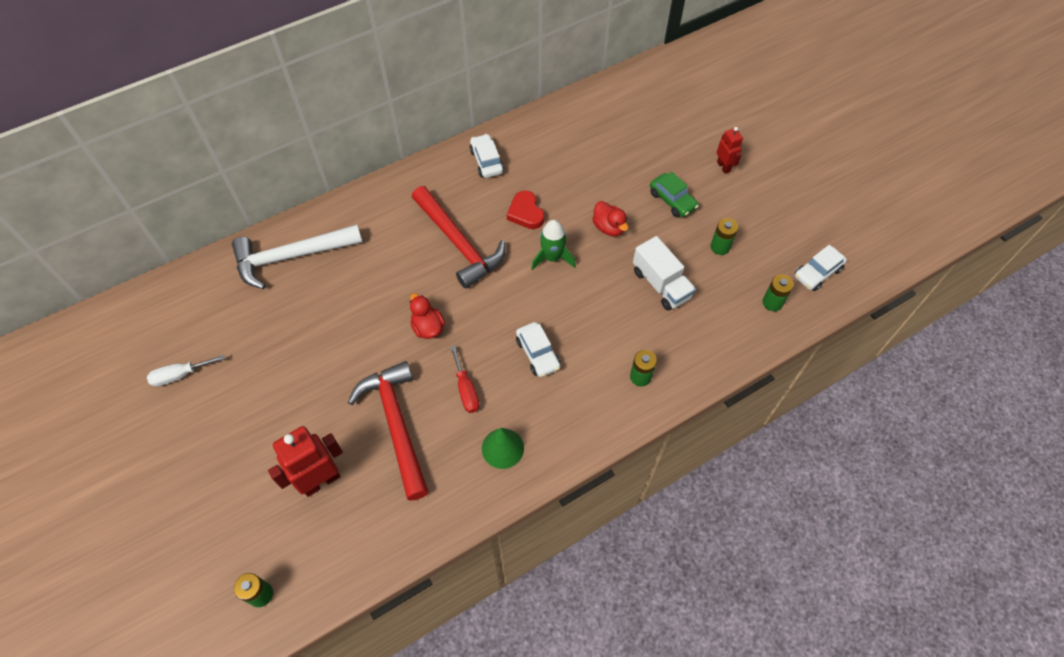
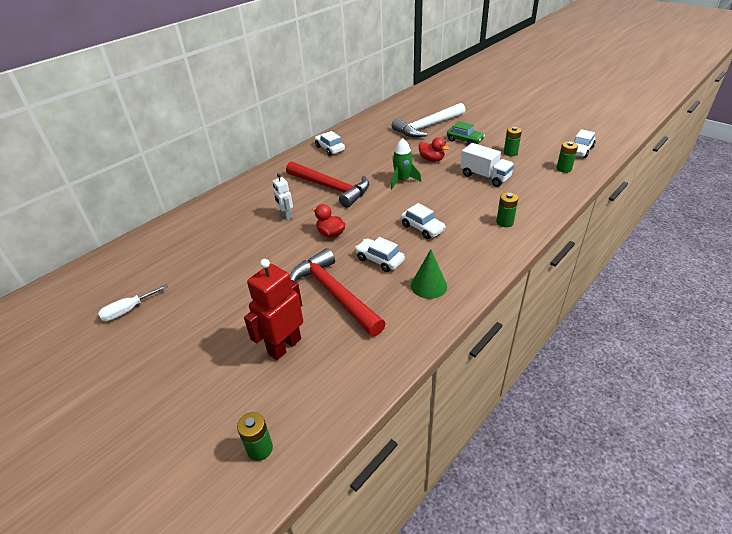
camera: 15 degrees left, 20 degrees down
white hammer [232,225,363,289] -> white hammer moved to [392,103,466,138]
red screwdriver [450,345,479,413] -> white car [355,237,405,272]
red heart [507,190,545,229] -> none
red robot [717,127,743,174] -> none
none -> white robot [272,173,293,220]

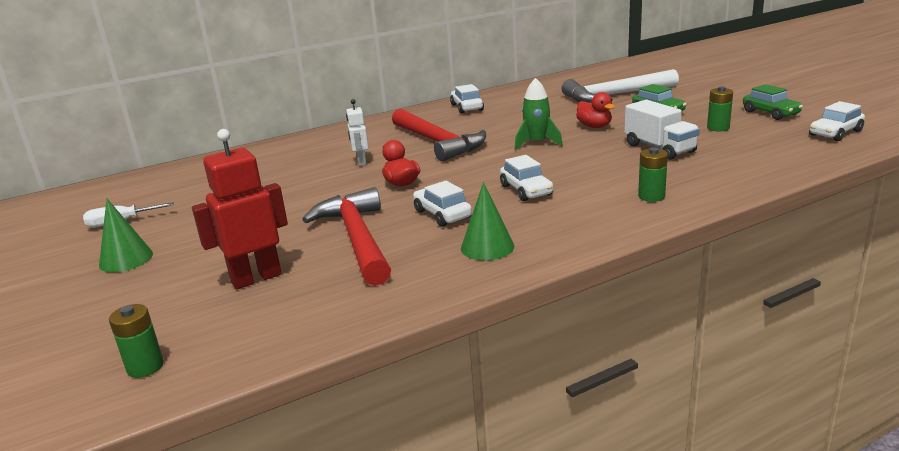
camera: 20 degrees right, 15 degrees down
green battery [556,141,578,173] -> none
none -> green cone [99,199,153,272]
none -> green car [743,84,803,120]

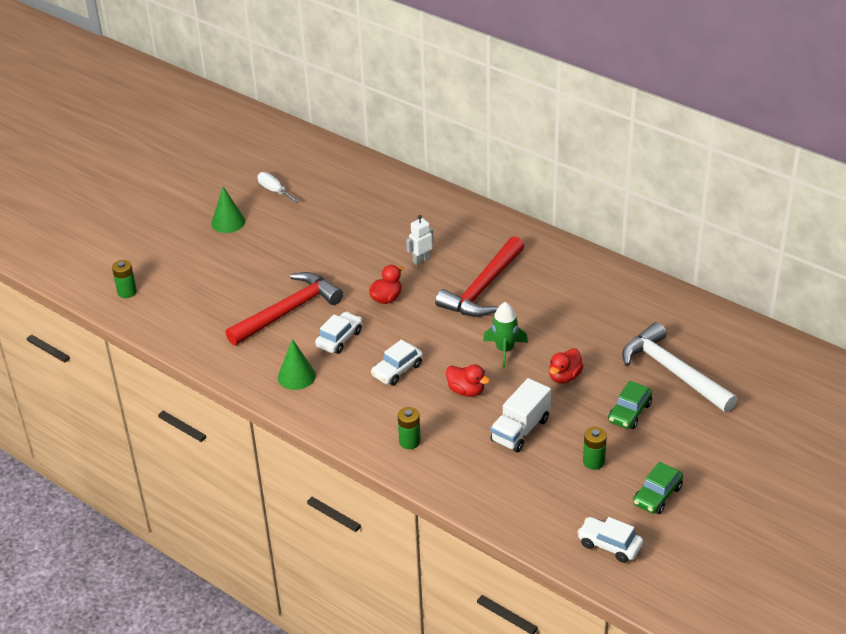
camera: 65 degrees right, 15 degrees up
red robot [192,129,288,289] -> none
white car [450,84,484,114] -> none
none -> red duck [446,364,490,397]

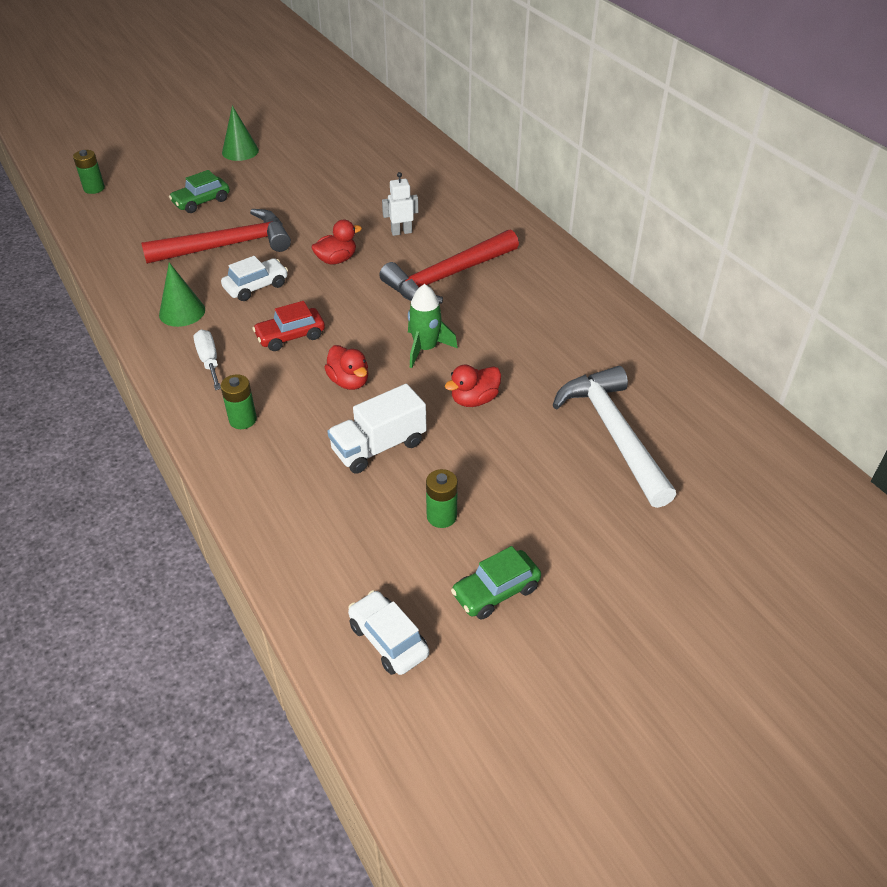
camera: 20 degrees right, 5 degrees up
white screwdriver [257,172,299,203] -> white screwdriver moved to [194,329,221,390]
white car [371,340,423,385] -> red car [253,301,325,351]
green car [608,381,652,429] -> green car moved to [169,170,230,213]

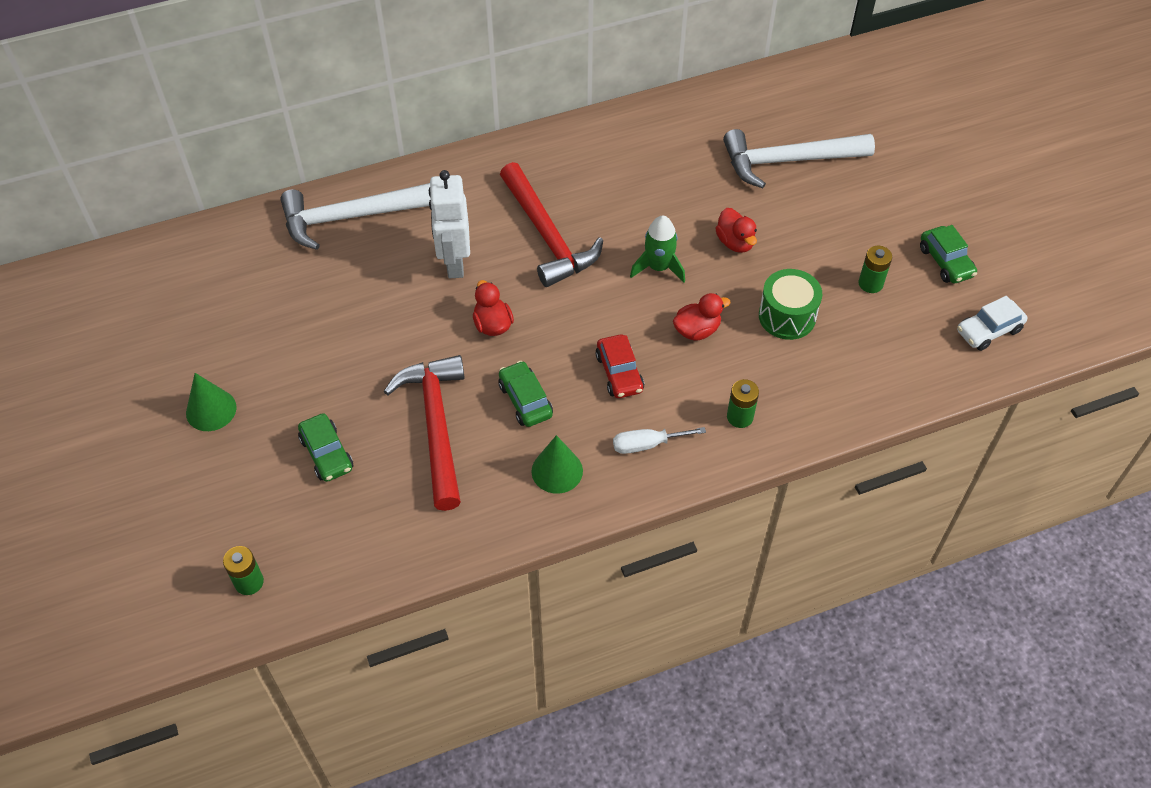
camera: 80 degrees left, 10 degrees up
white car [221,256,288,301] -> green car [498,361,553,427]
white truck [327,384,426,474] -> green drum [759,269,822,340]
white robot [382,172,418,236] -> white robot [429,170,470,278], size x1.76
none -> white hammer [280,183,431,250]

